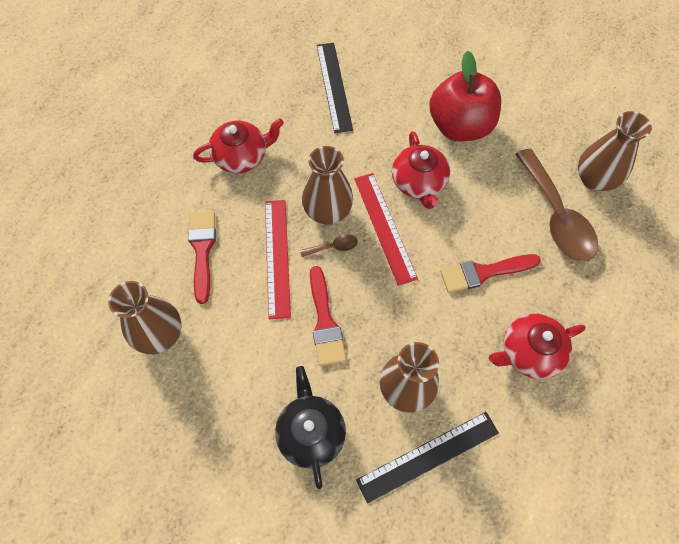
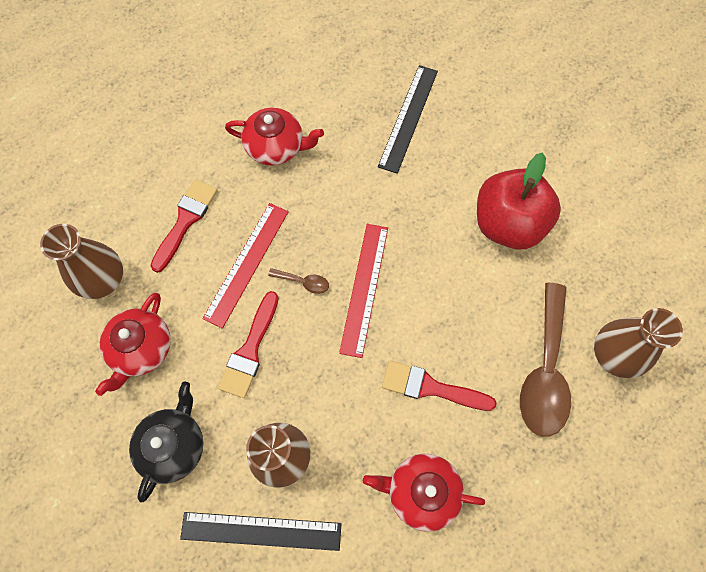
camera: 30 degrees right, 5 degrees up
brown vase [302,146,353,225] -> none
red teapot [392,131,450,209] -> red teapot moved to [95,293,171,396]

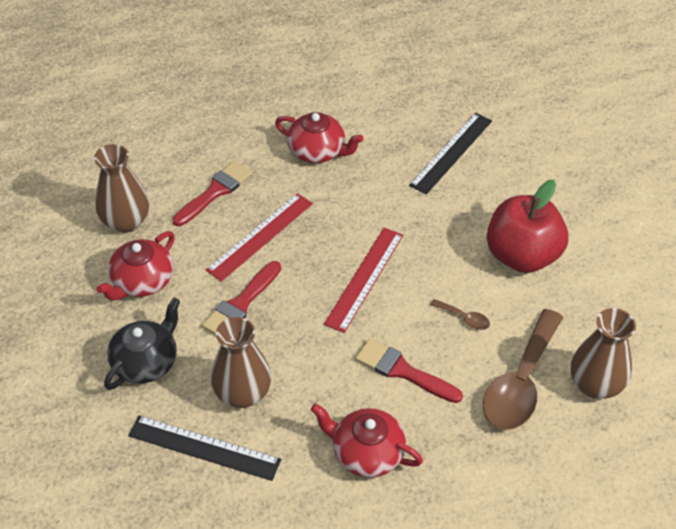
camera: 15 degrees right, 20 degrees down
brown spoon [268,268,329,294] -> brown spoon moved to [430,299,490,330]

